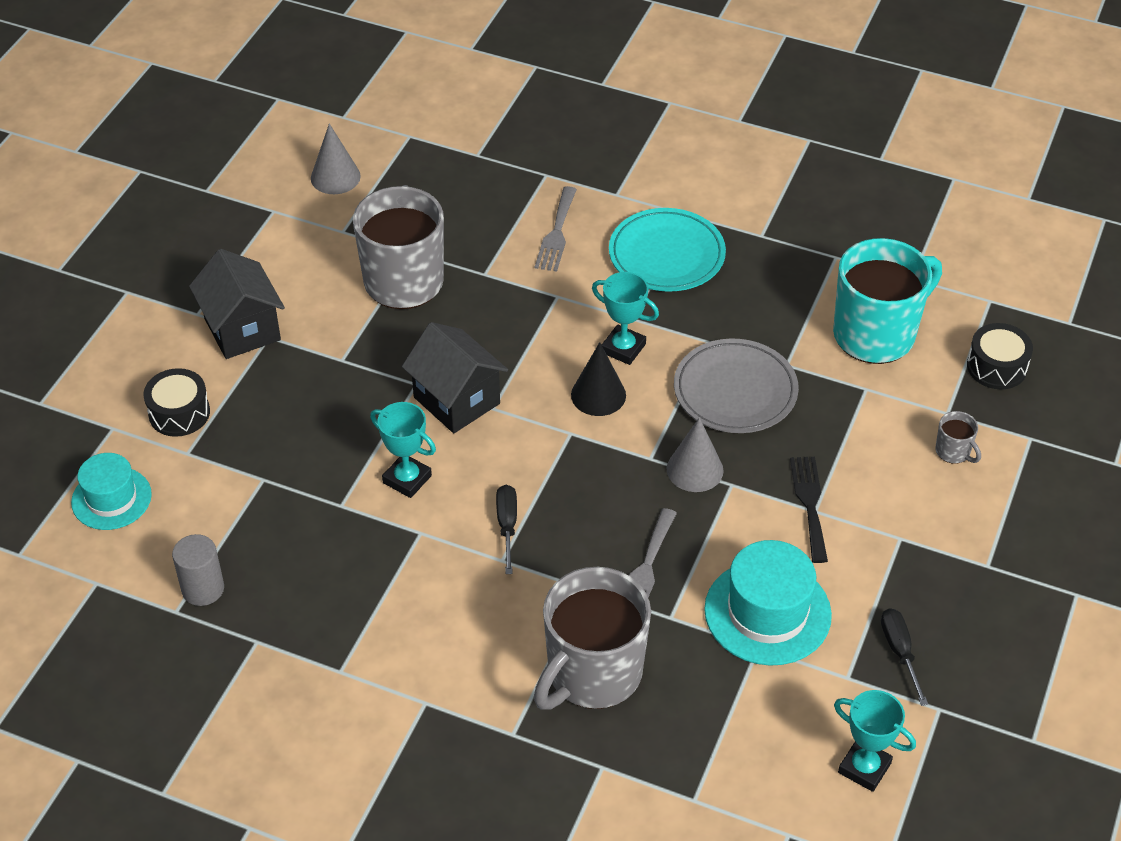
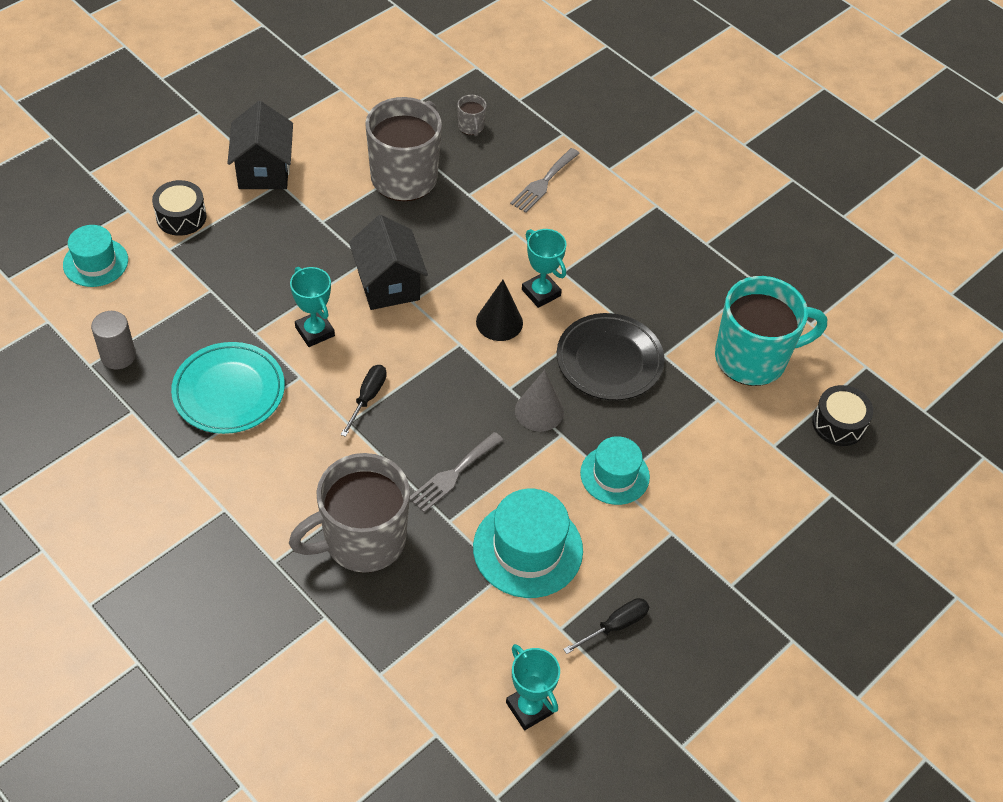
camera: 20 degrees right, 5 degrees up
grey cone [311,123,361,194] -> none
turquoise plate [609,208,726,292] -> turquoise plate moved to [171,342,285,434]
grey plate [674,338,799,433] -> black plate [557,313,665,400]
black fork [790,457,828,563] -> turquoise hat [580,436,650,505]
black screwdriver [881,608,928,706] -> black screwdriver turned 45 degrees clockwise [563,598,649,654]
grey mug [936,411,981,464] -> grey mug moved to [457,95,487,136]

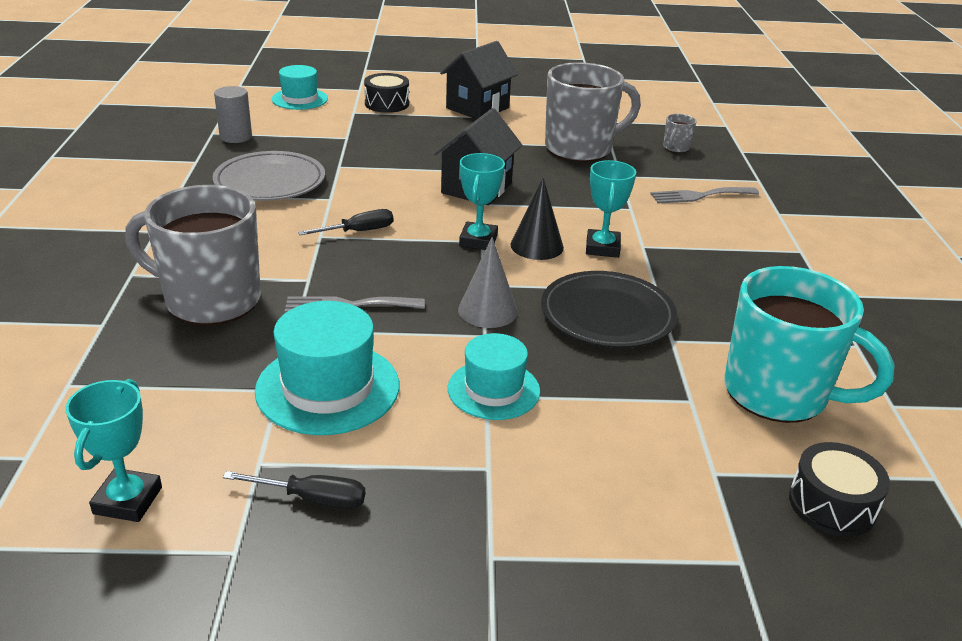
camera: 45 degrees right, 20 degrees down
turquoise plate [171,342,285,434] -> grey plate [213,151,325,201]
turquoise trophy [290,267,335,347] -> turquoise trophy moved to [459,153,505,250]

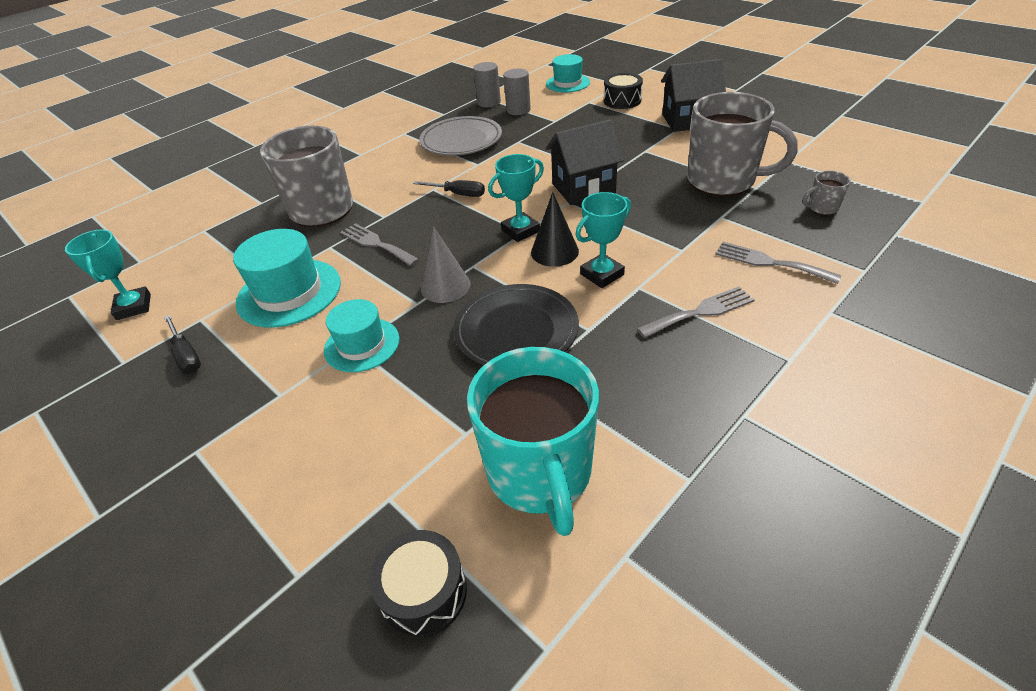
camera: 50 degrees right, 10 degrees up
turquoise trophy [65,379,162,522] -> turquoise trophy turned 75 degrees counterclockwise [65,229,151,320]
none -> grey cylinder [503,69,531,115]
none -> grey fork [637,286,755,338]

